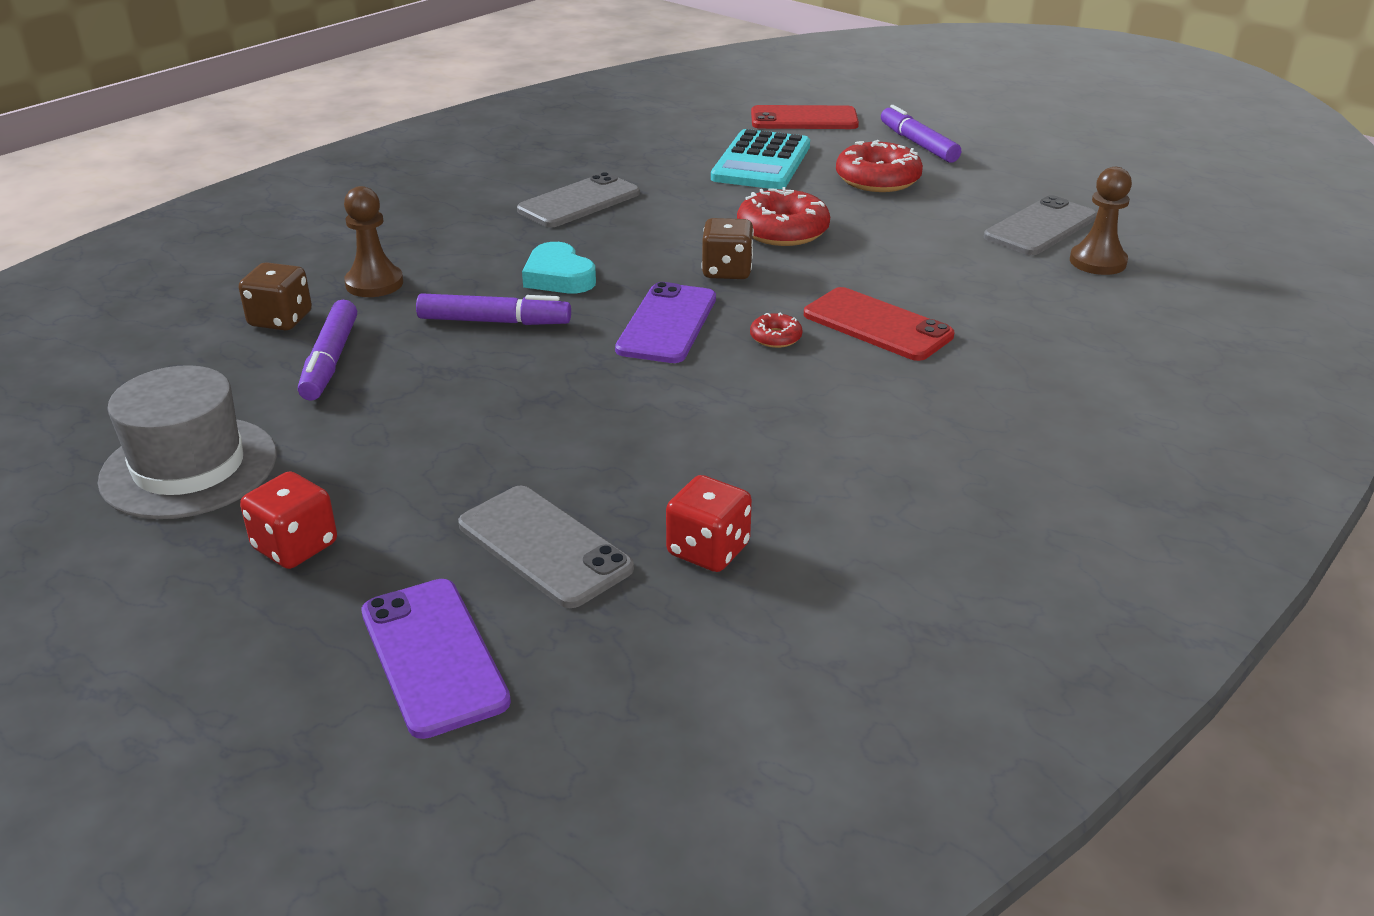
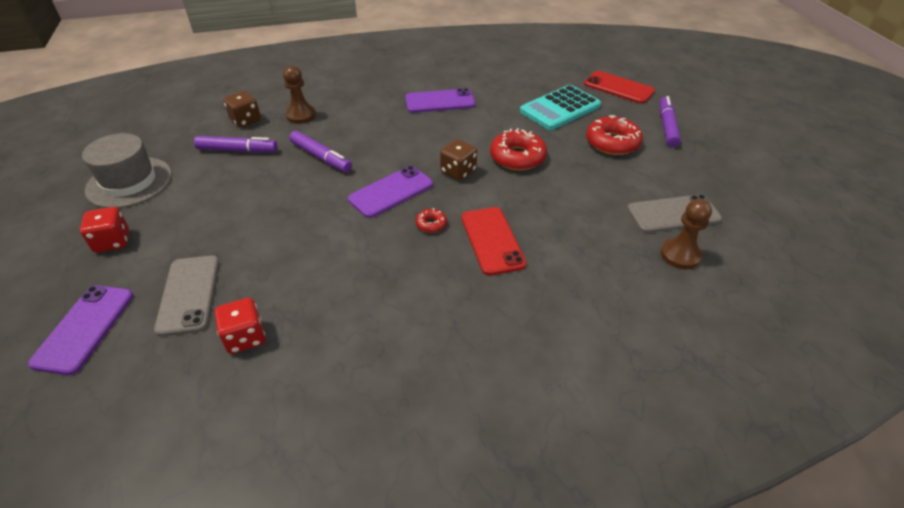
camera: 35 degrees right, 10 degrees up
purple marker [298,300,357,401] -> purple marker turned 120 degrees counterclockwise [194,136,277,153]
grey phone [517,172,640,227] -> purple phone [405,88,475,113]
turquoise heart [522,242,596,293] -> none

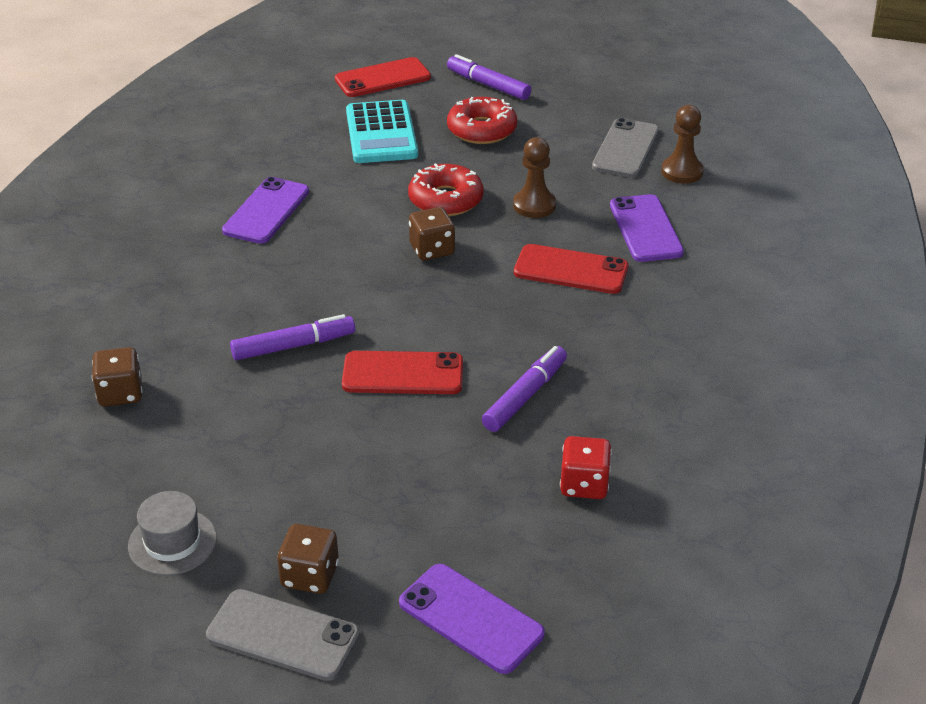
camera: 60 degrees left, 5 degrees down
red dice [80,207,129,253] -> brown dice [277,524,339,594]
grey hat [82,133,172,208] -> grey hat [128,491,217,576], size x0.65
grey phone [154,256,219,337] -> grey phone moved to [206,589,360,681]
purple marker [194,136,277,153] -> purple marker moved to [482,346,567,432]
brown pawn [283,65,316,124] -> brown pawn moved to [513,137,556,218]
purple phone [348,166,433,218] -> purple phone moved to [610,194,684,262]
red donut [415,208,447,233] -> none
none -> red phone [342,351,463,394]

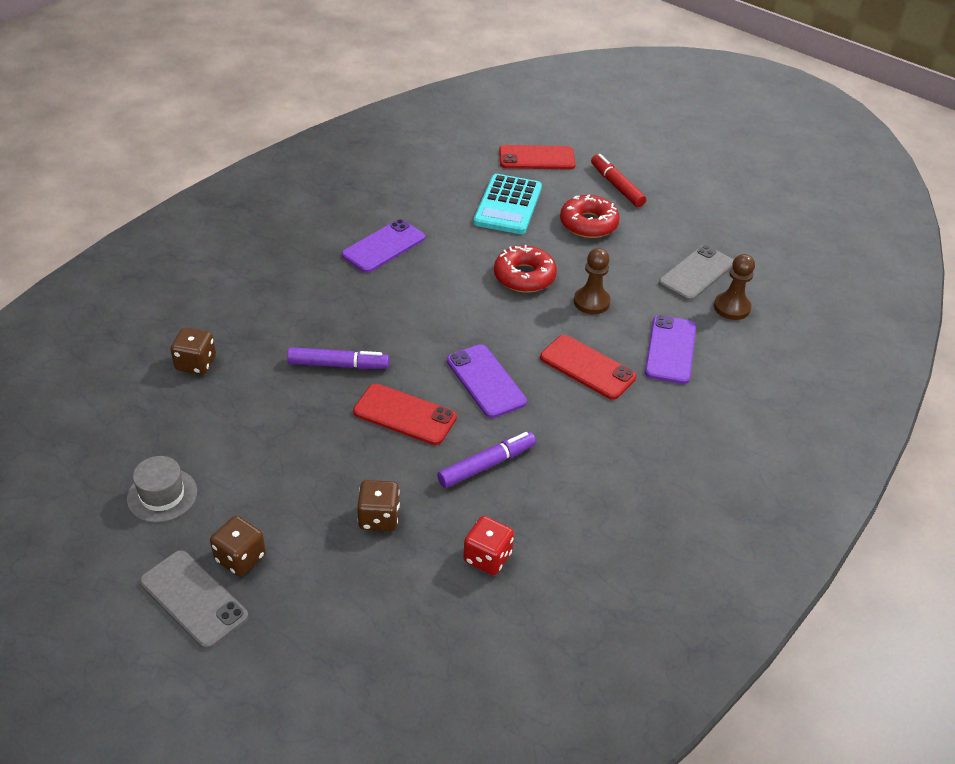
camera: 20 degrees right, 5 degrees up
purple phone [399,564,545,674] -> purple phone moved to [447,344,527,418]
brown dice [409,207,455,261] -> brown dice moved to [357,480,400,531]
purple marker [447,54,531,100] -> red marker [591,154,646,207]

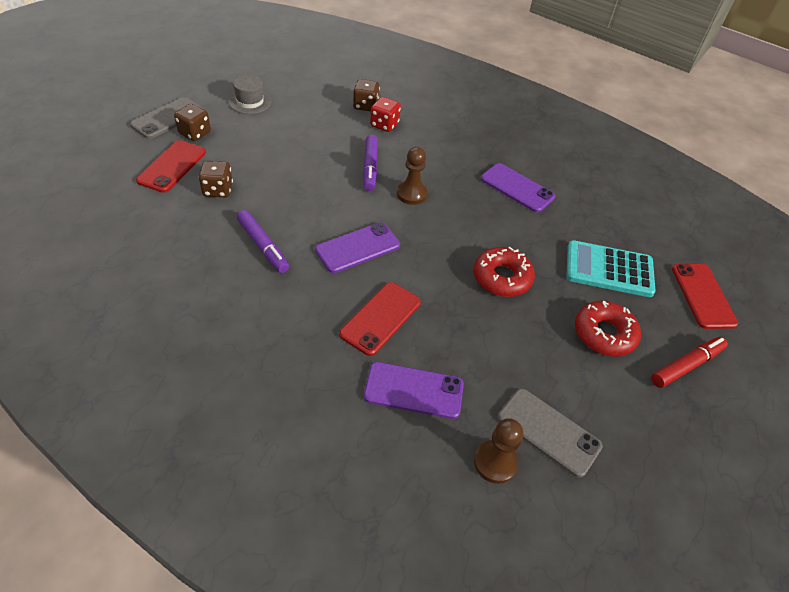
camera: 85 degrees right, 5 degrees up
red phone [353,384,457,445] -> red phone moved to [136,140,206,193]
red dice [463,516,514,575] -> red dice moved to [370,97,401,132]
brown pawn [574,248,611,314] -> brown pawn moved to [397,147,428,205]

